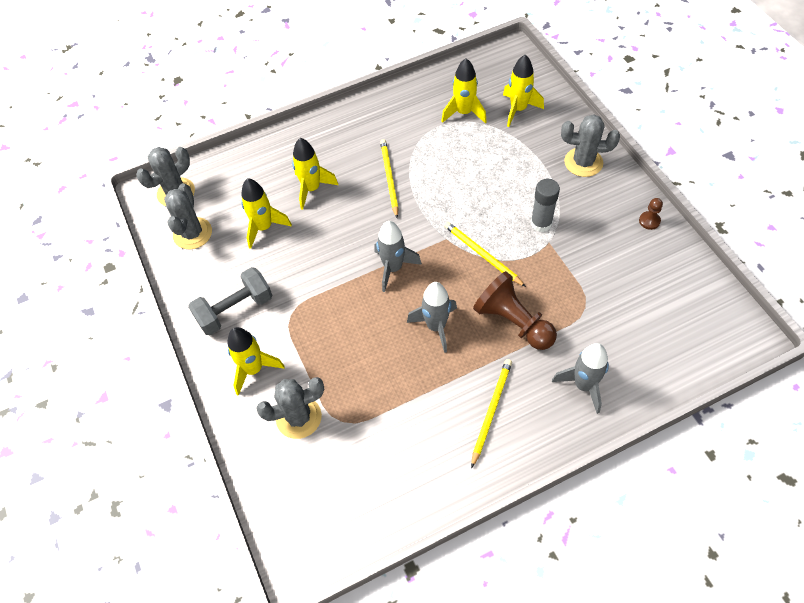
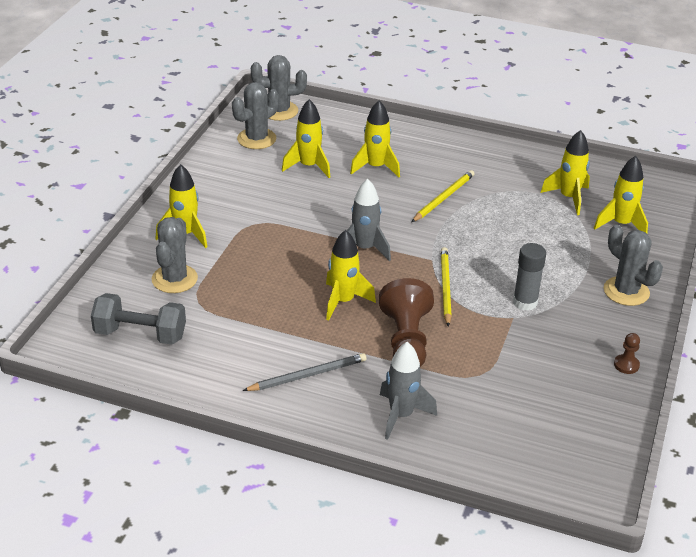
camera: 40 degrees right, 20 degrees down
grey dumbbell [188,267,272,335] -> grey dumbbell moved to [91,293,186,345]
grey cactus [256,377,324,439] -> grey cactus turned 75 degrees clockwise [152,217,198,293]
grey rocket [407,282,457,353] -> yellow rocket [326,230,376,321]
yellow pencil [471,359,512,468] -> grey pencil [242,353,367,391]

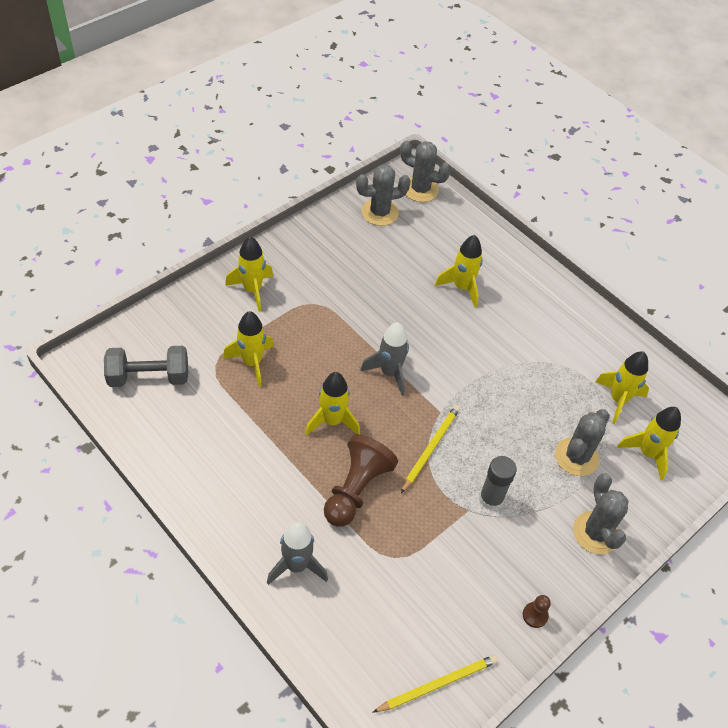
camera: 25 degrees right, 15 degrees up
grey dumbbell [91,293,186,345] -> grey dumbbell turned 45 degrees counterclockwise [104,346,188,387]
grey cactus [152,217,198,293] -> grey cactus moved to [555,409,610,476]
grey pencil [242,353,367,391] -> none
yellow rocket [282,99,330,178] -> yellow rocket moved to [223,311,274,387]
yellow pencil [412,170,475,222] -> yellow pencil moved to [372,655,498,713]

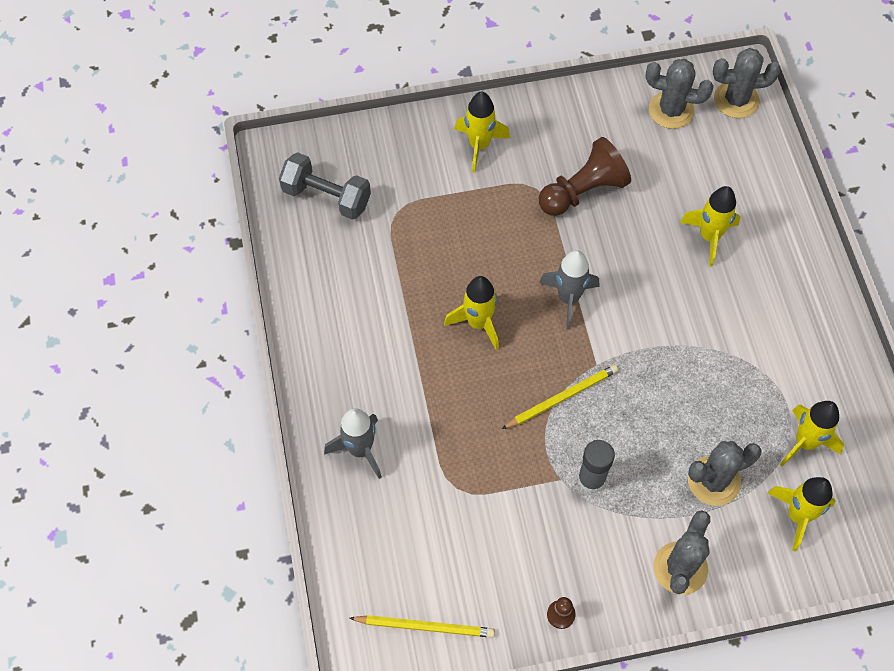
camera: 35 degrees right, 10 degrees up
yellow rocket [223,311,274,387] -> none
brown pawn [324,434,398,526] -> brown pawn moved to [539,137,631,216]
grey cactus [400,141,451,202] -> grey cactus turned 60 degrees counterclockwise [713,48,781,118]

